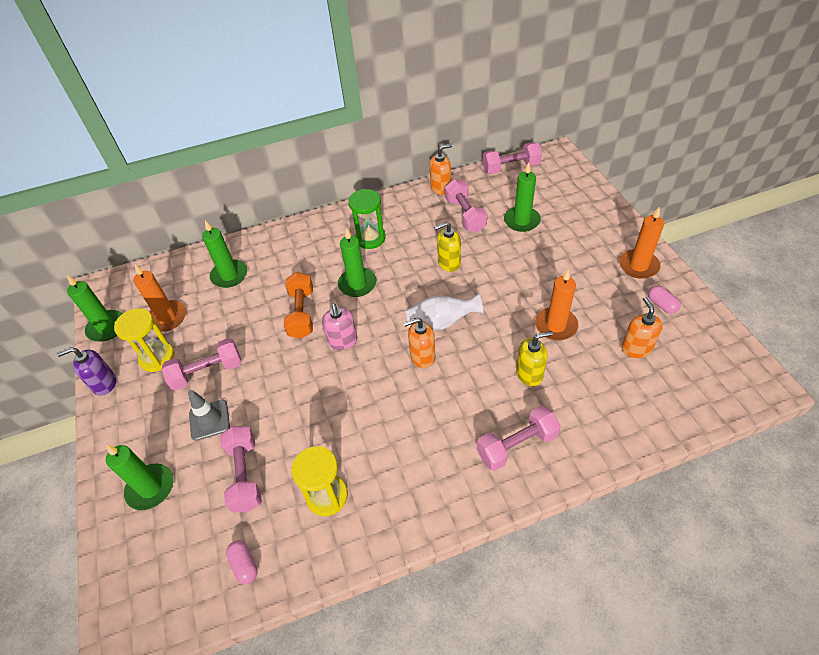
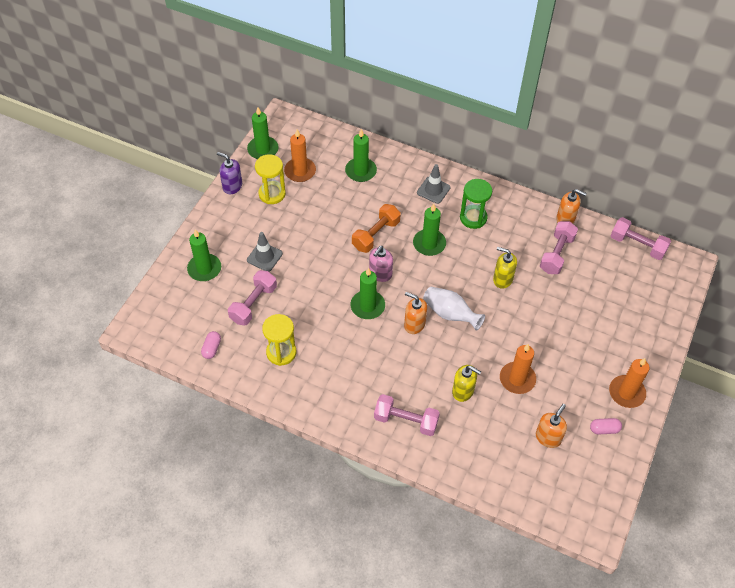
camera: 40 degrees right, 5 degrees up
pink dumbbell [162,338,242,391] -> none
green candle [504,162,541,232] -> green candle moved to [351,268,385,319]
pink capsule [648,286,681,314] -> pink capsule turned 75 degrees clockwise [590,418,622,434]
none -> grey traffic cone [417,164,450,204]

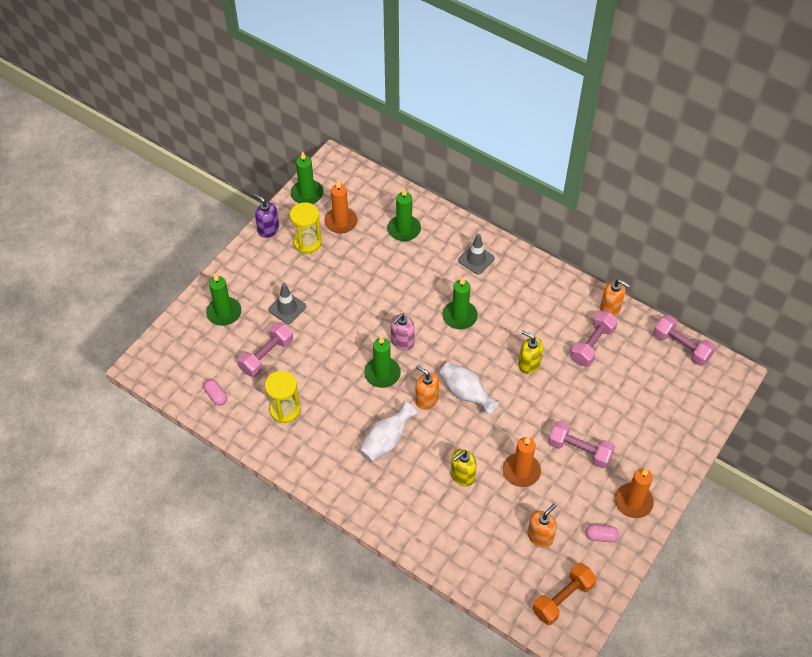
camera: 10 degrees right, 0 degrees up
pink capsule [201,331,221,359] -> pink capsule turned 60 degrees counterclockwise [204,380,227,405]
orange dumbbell [352,204,401,253] -> orange dumbbell moved to [532,563,597,625]
pink dumbbell [374,394,440,436] -> pink dumbbell moved to [548,421,615,469]
yellow soap dispenser [452,365,481,402] -> yellow soap dispenser turned 105 degrees clockwise [451,449,477,486]
green hourglass [460,179,492,229] -> none
none -> white vase [359,401,418,462]

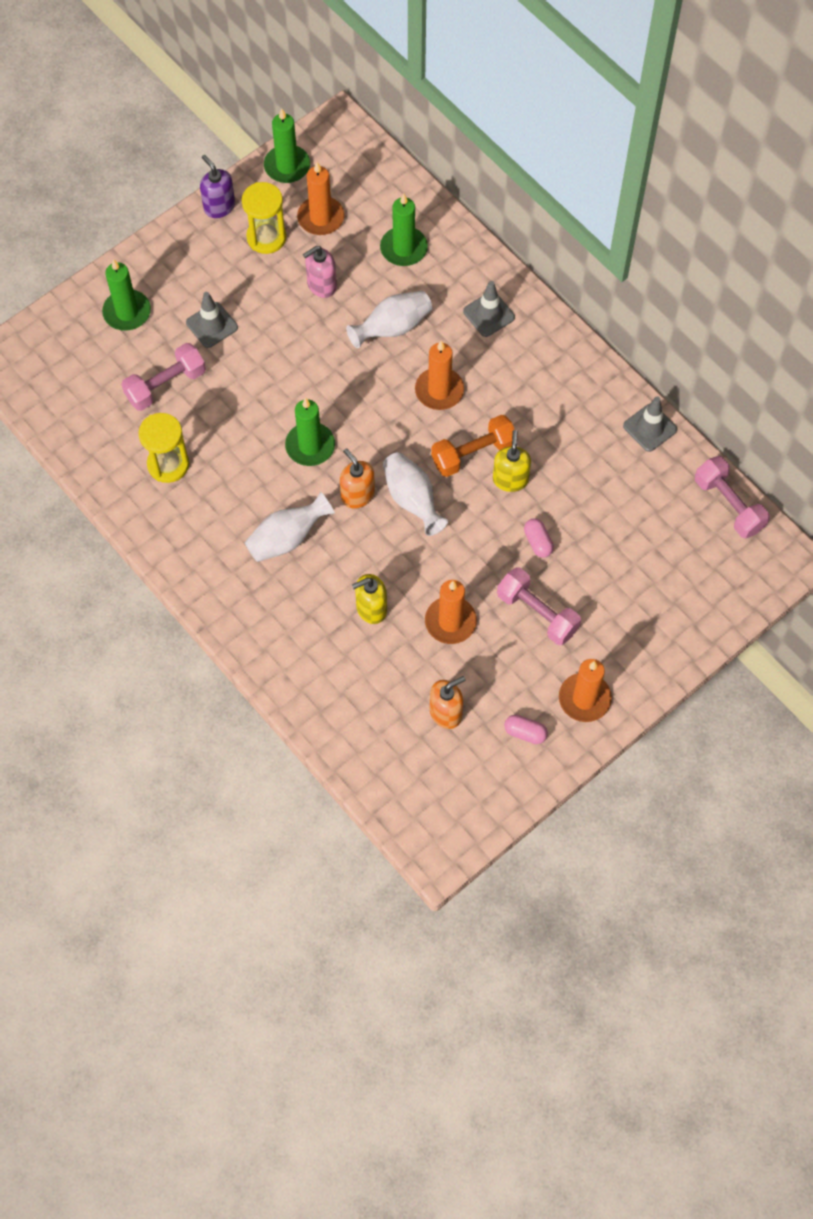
camera: 15 degrees right, 10 degrees up
pink capsule [204,380,227,405] -> pink capsule moved to [524,518,554,558]
pink soap dispenser [391,313,415,350] -> pink soap dispenser moved to [303,246,337,298]
green candle [442,277,478,329] -> orange candle [415,341,464,410]
yellow soap dispenser [518,331,543,374] -> yellow soap dispenser turned 45 degrees clockwise [493,430,531,492]
orange dumbbell [532,563,597,625] -> orange dumbbell moved to [431,415,518,477]
pink dumbbell [570,311,618,367] -> none
orange soap dispenser [600,279,630,316] -> grey traffic cone [623,396,677,452]
none -> white vase [346,291,432,348]

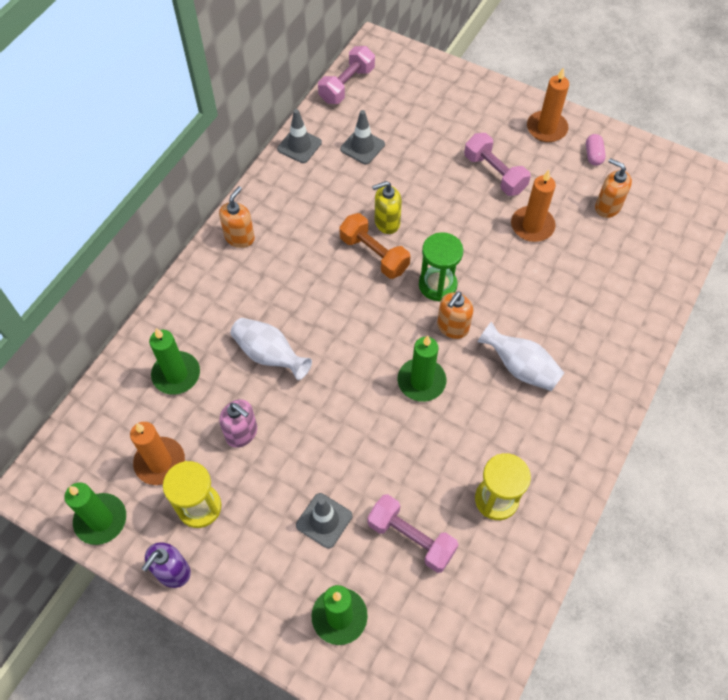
camera: 110 degrees left, 5 degrees down
yellow soap dispenser [352,574,387,624] -> none
white vase [383,452,448,536] -> green hourglass [419,232,463,302]
orange candle [415,341,464,410] -> none
grey traffic cone [463,281,515,337] -> grey traffic cone moved to [340,110,385,164]
pink dumbbell [497,567,581,645] -> pink dumbbell turned 60 degrees counterclockwise [464,133,531,196]
pink capsule [524,518,554,558] -> none
none -> orange soap dispenser [219,186,255,248]

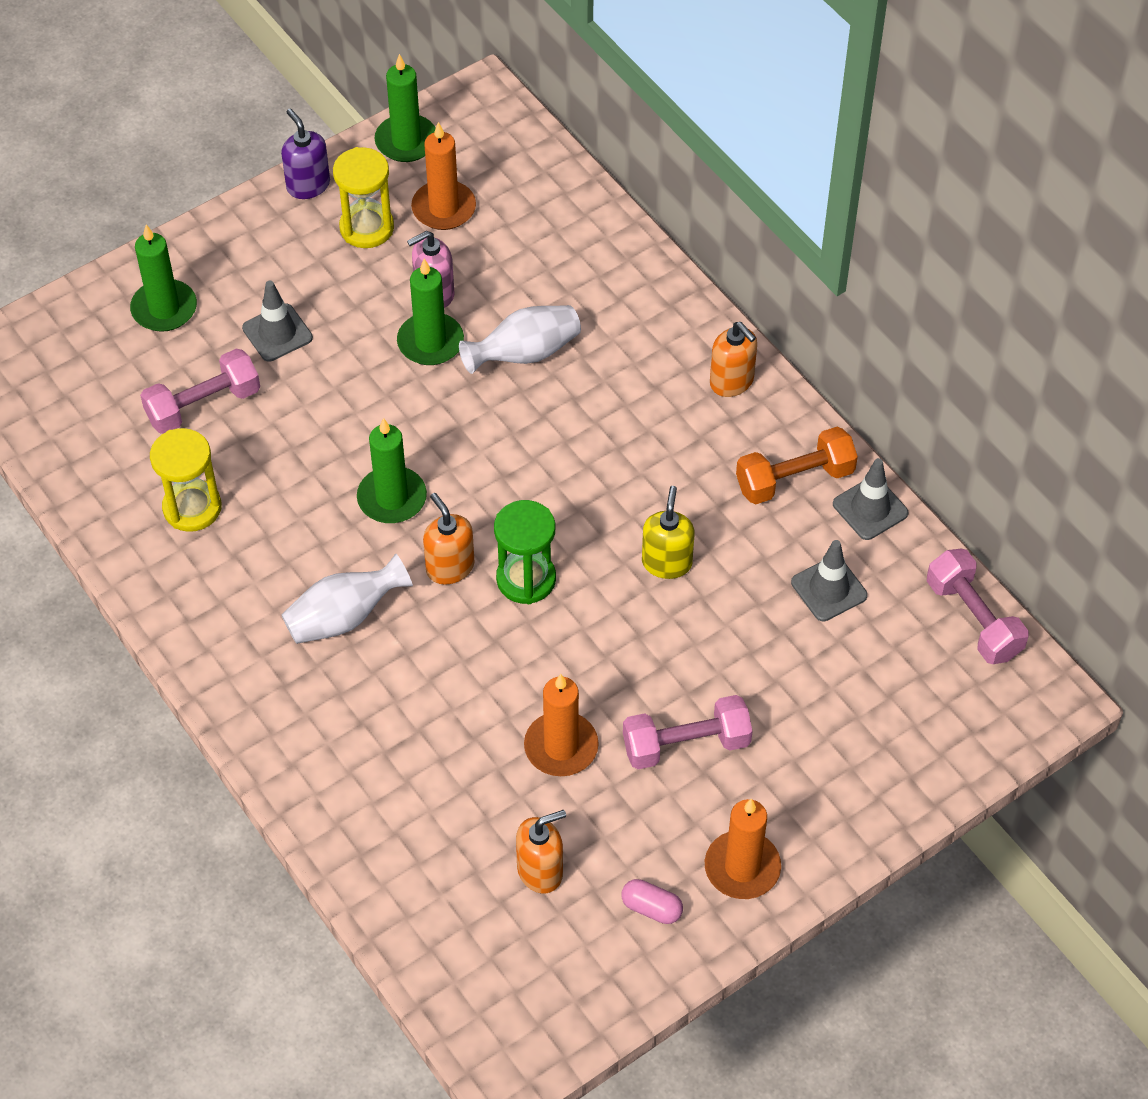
camera: 115 degrees right, 5 degrees down
green candle [149,328,200,395] -> green candle moved to [397,259,464,365]
orange dumbbell [339,213,411,279] -> orange dumbbell moved to [736,427,858,504]

